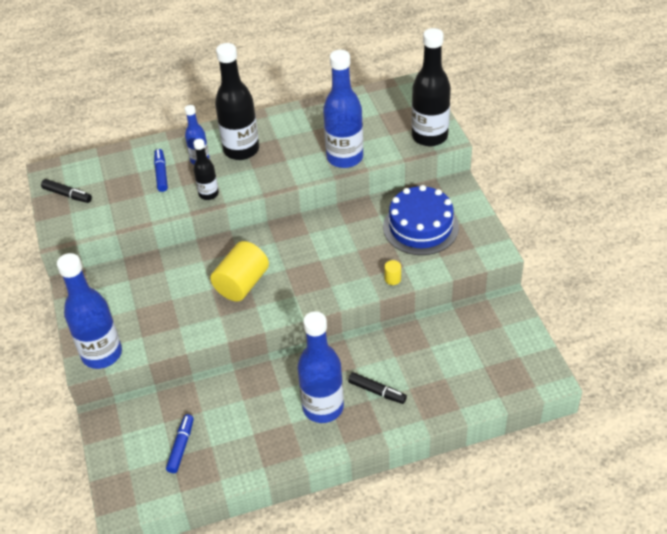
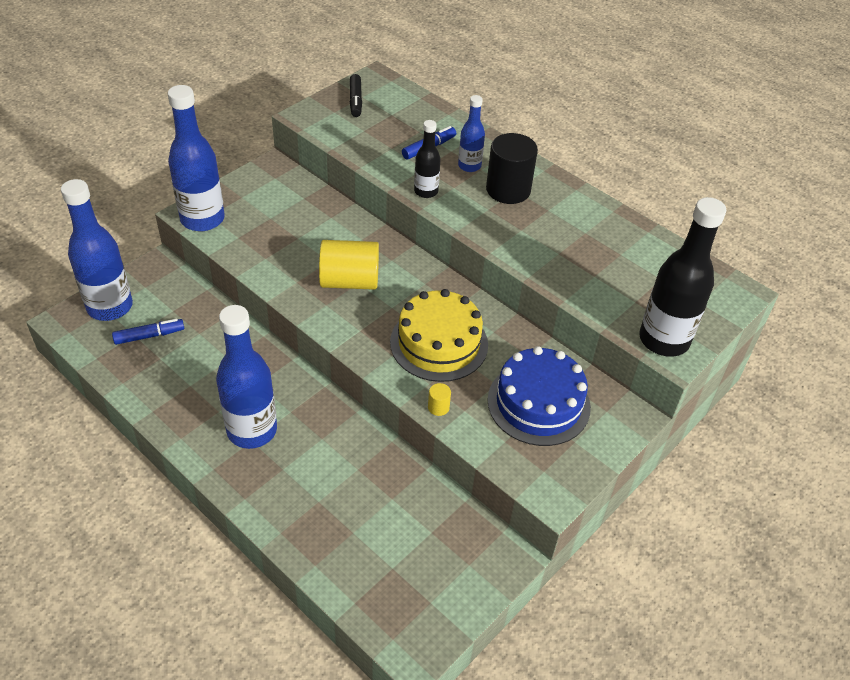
camera: 55 degrees right, 0 degrees up
black bottle [215,43,259,160] -> black cylinder [486,133,538,204]
blue bottle [323,50,363,168] -> blue bottle moved to [61,179,133,321]
black marker [348,372,407,404] -> none
none -> yellow cake [390,289,488,382]

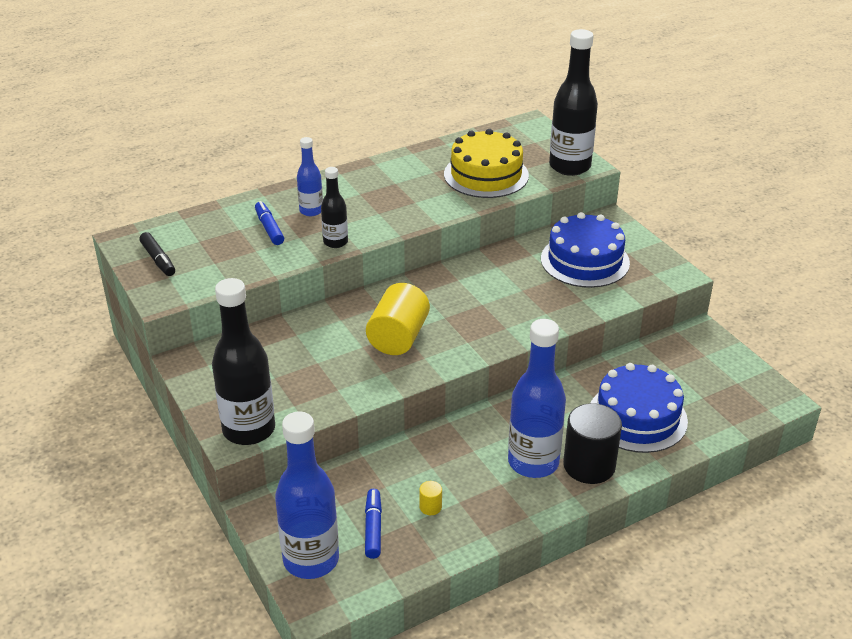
camera: 70 degrees left, 10 degrees down
blue bottle [168,85,225,231] -> black bottle [212,278,275,445]
black marker [350,74,362,117] -> black marker turned 45 degrees clockwise [139,232,175,276]
yellow cake [390,289,488,382] -> yellow cake moved to [444,129,529,198]
yellow cylinder [428,383,451,416] -> yellow cylinder moved to [419,481,442,515]
black cylinder [486,133,538,204] -> black cylinder moved to [563,403,622,484]
none -> blue cake [591,363,688,453]

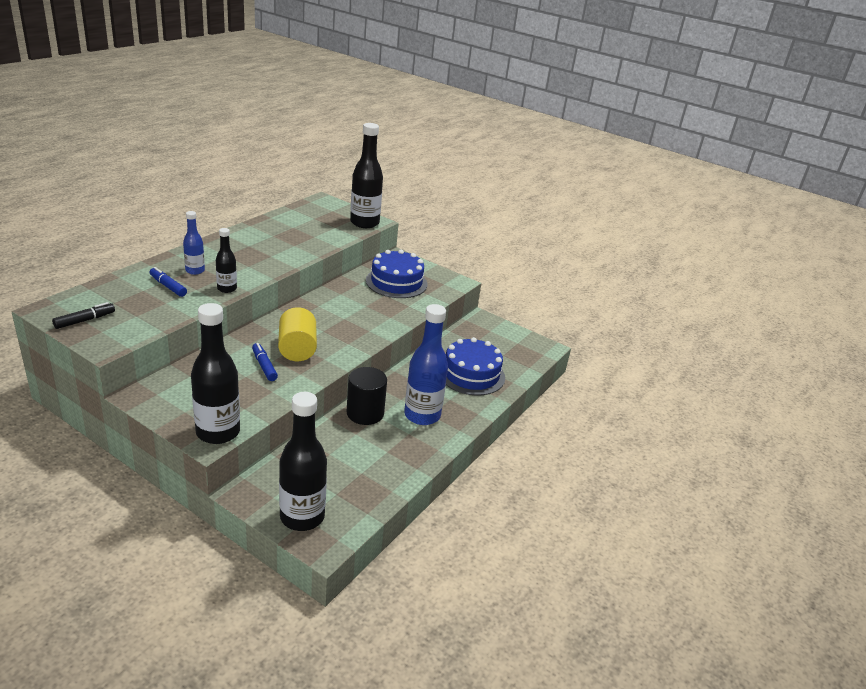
camera: 30 degrees left, 5 degrees down
black marker [139,232,175,276] -> black marker turned 75 degrees counterclockwise [52,302,115,329]
blue bottle [275,411,339,579] -> black bottle [279,392,327,531]
blue marker [365,489,382,559] -> blue marker moved to [252,343,278,381]
yellow cylinder [419,481,442,515] -> none
yellow cake [444,129,529,198] -> none
black cylinder [563,403,622,484] -> black cylinder moved to [346,367,387,425]

